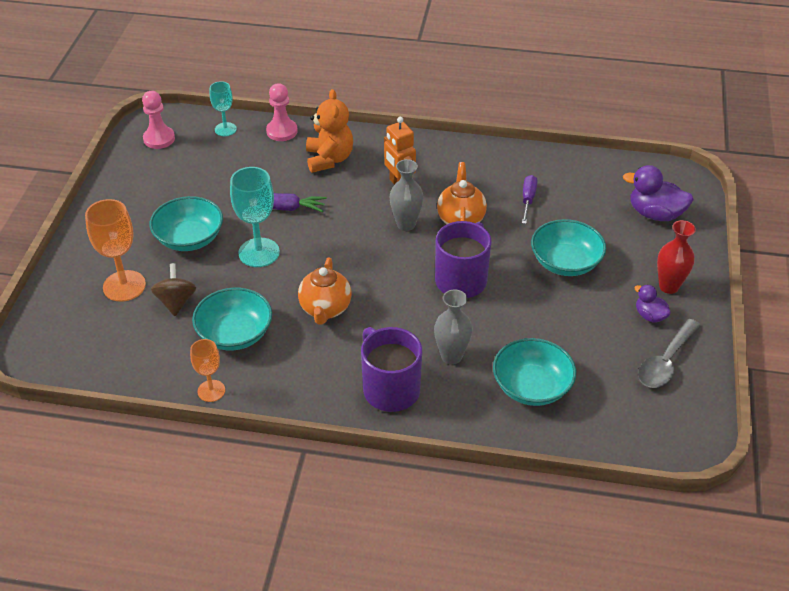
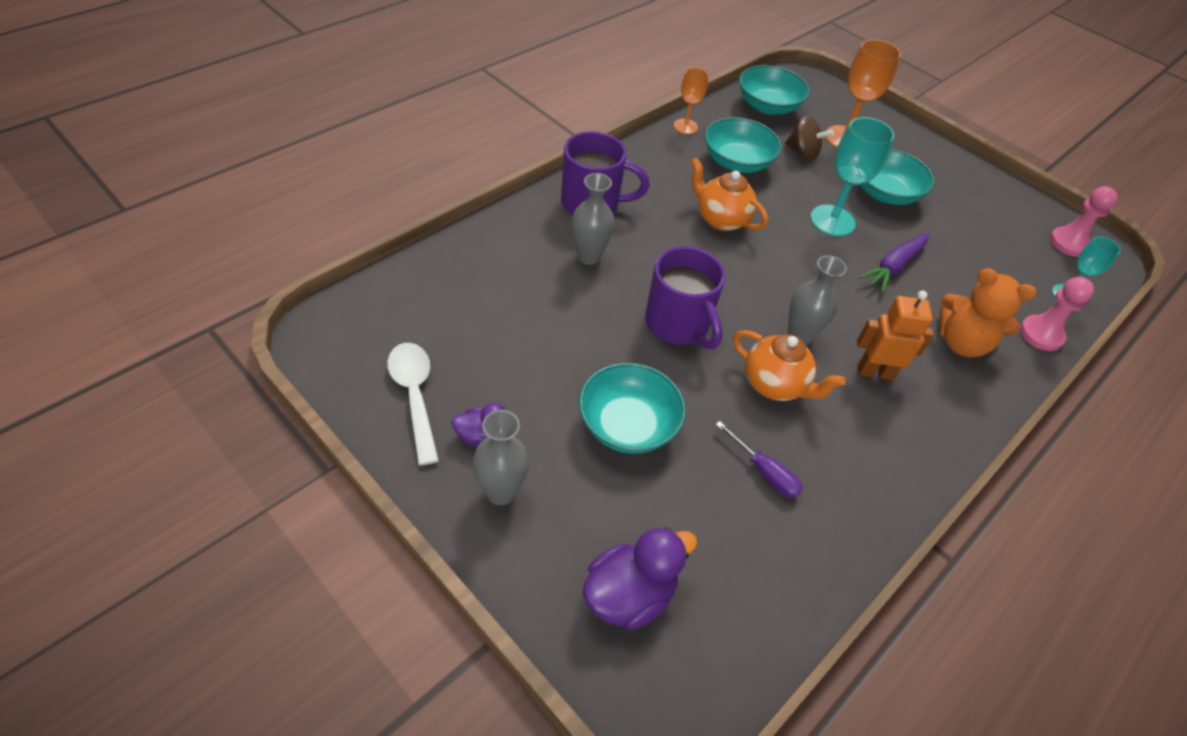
camera: 120 degrees right, 5 degrees up
turquoise bowl [493,338,576,406] -> turquoise bowl moved to [739,65,810,115]
grey spoon [638,319,701,388] -> white spoon [387,343,439,465]
red vase [657,220,696,294] -> grey vase [473,410,529,505]

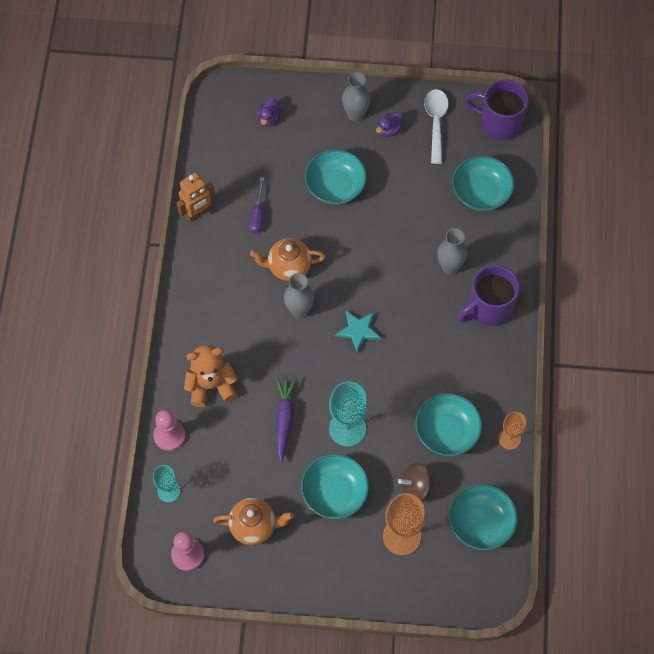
camera: 145 degrees right, 15 degrees up
white spoon [387,343,439,465] -> white spoon turned 120 degrees counterclockwise [424,89,449,164]
purple duck [583,527,697,630] -> purple duck [258,98,281,127], size x0.57
purple mug [645,246,726,349] -> purple mug moved to [465,80,529,140]
orange teapot [691,157,768,231] -> orange teapot moved to [213,498,294,545]
purple screwdriver [715,421,803,498] -> purple screwdriver turned 90 degrees counterclockwise [250,177,264,233]
orange robot [857,290,934,380] -> orange robot moved to [177,172,215,222]
none -> turquoise star [335,311,381,352]
none -> turquoise bowl [452,156,514,211]

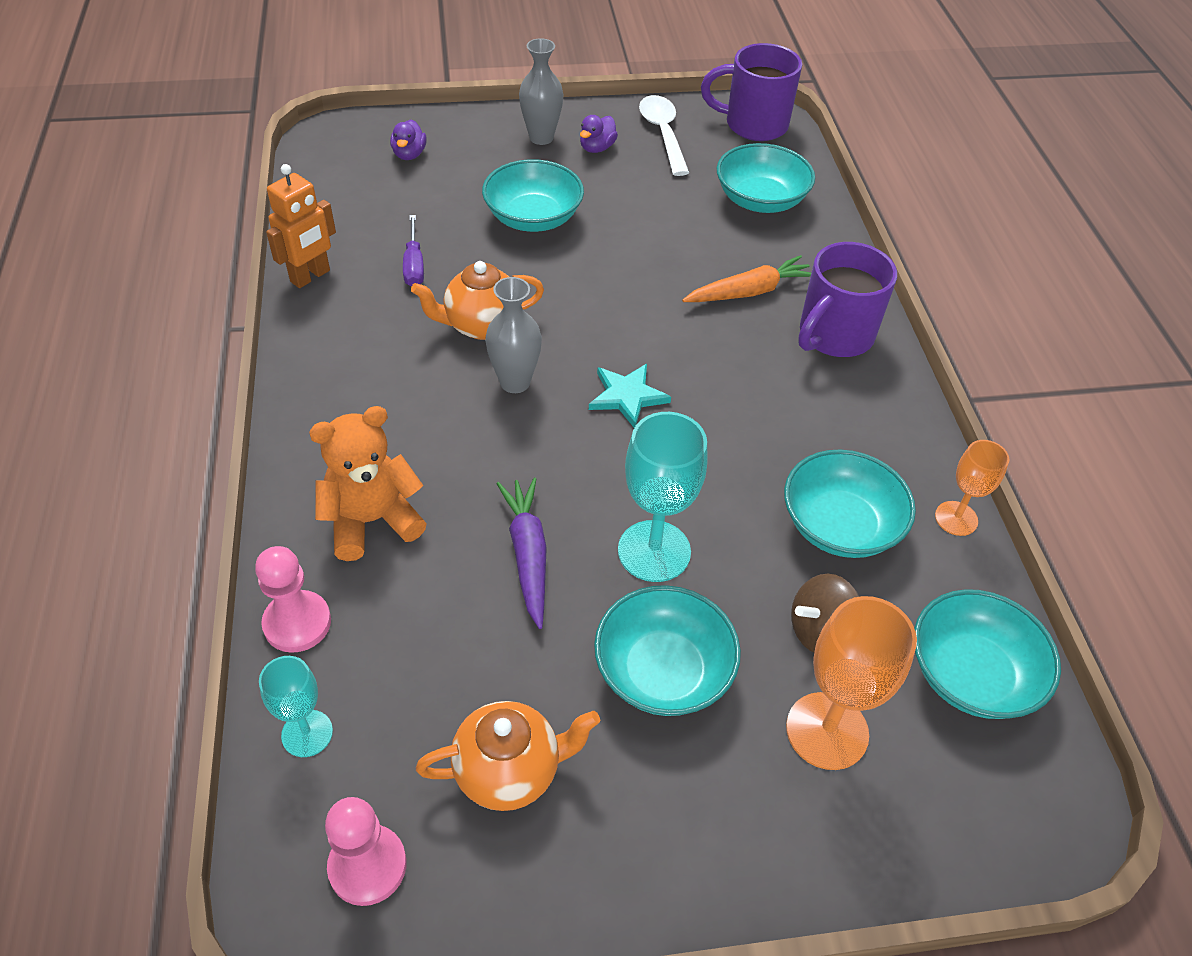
camera: 15 degrees left, 15 degrees down
grey vase [437,228,468,275] -> orange carrot [682,255,811,302]

